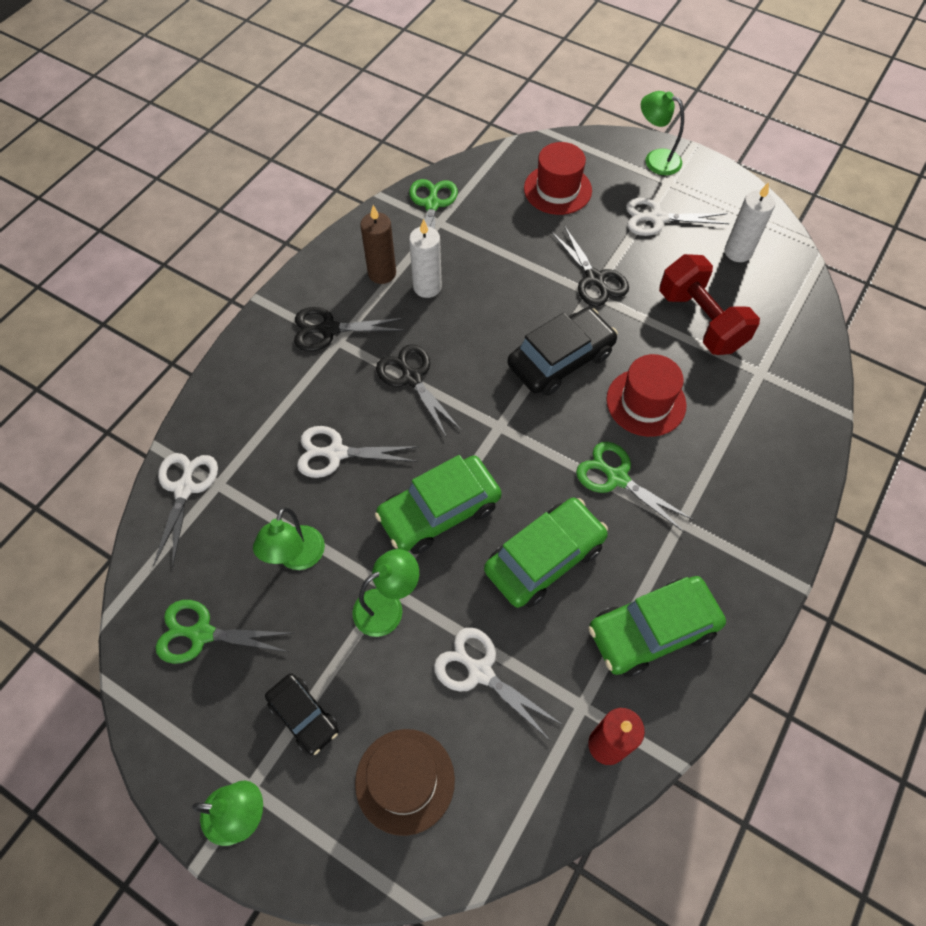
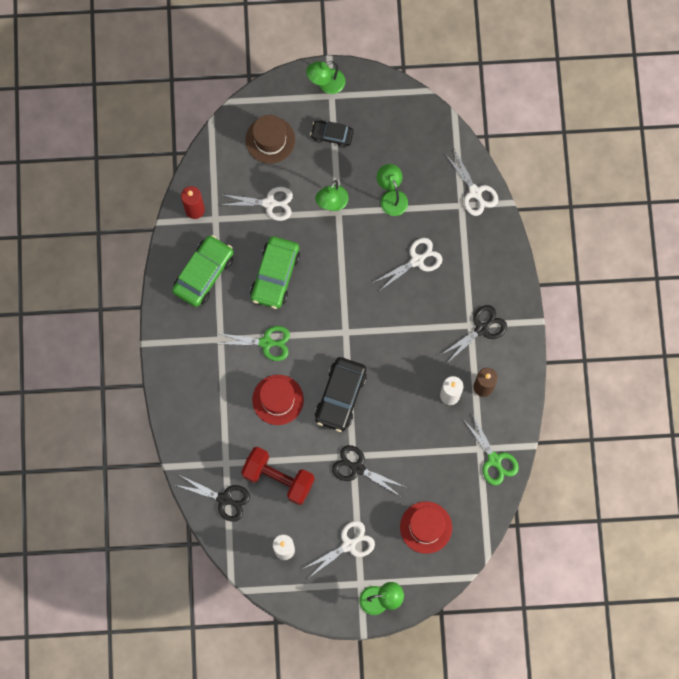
camera: 145 degrees right, 15 degrees up
green scissors [156,600,293,664] -> none
green car [375,455,502,554] -> none
black scissors [376,344,461,438] -> black scissors moved to [176,475,250,522]

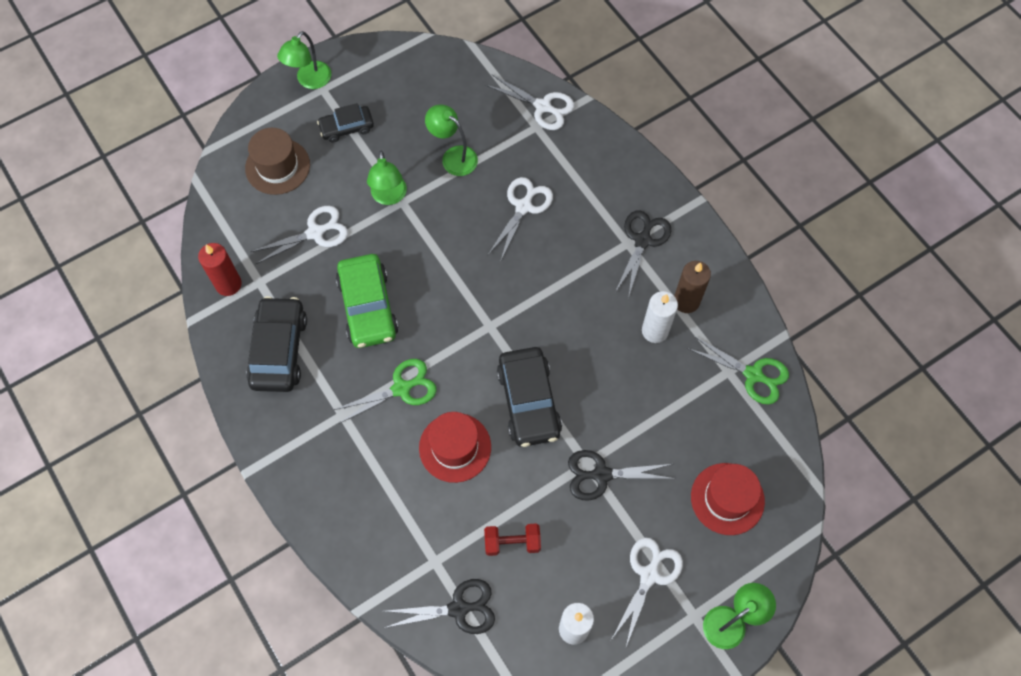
camera: 30 degrees left, 10 degrees down
green car [172,235,234,307] -> black car [246,296,307,392]
red dumbbell [241,447,315,505] -> red dumbbell [484,523,541,556], size x0.56

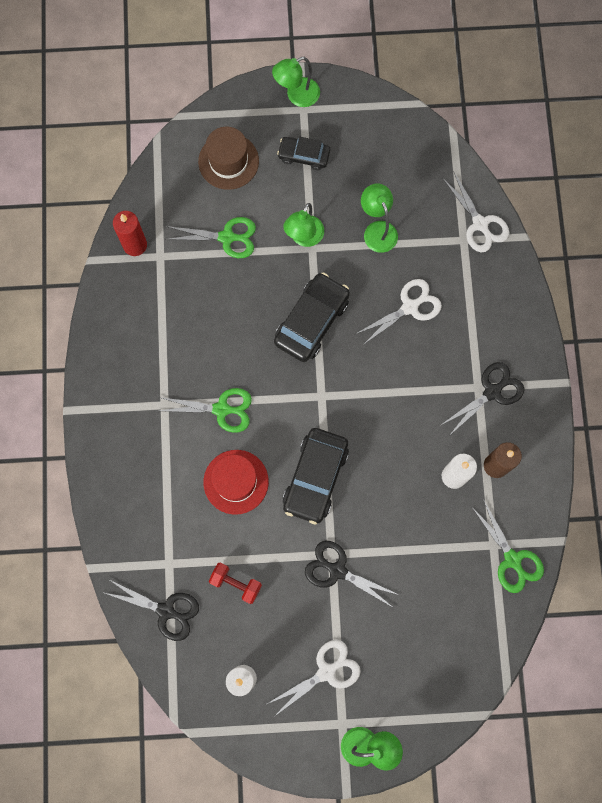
camera: 30 degrees right, 10 degrees up
black car [246,296,307,392] -> black car moved to [274,272,350,362]
white scissors [251,206,348,264] -> green scissors [165,217,256,258]
green car [336,254,399,348] -> none
red hat [691,463,765,535] -> none

